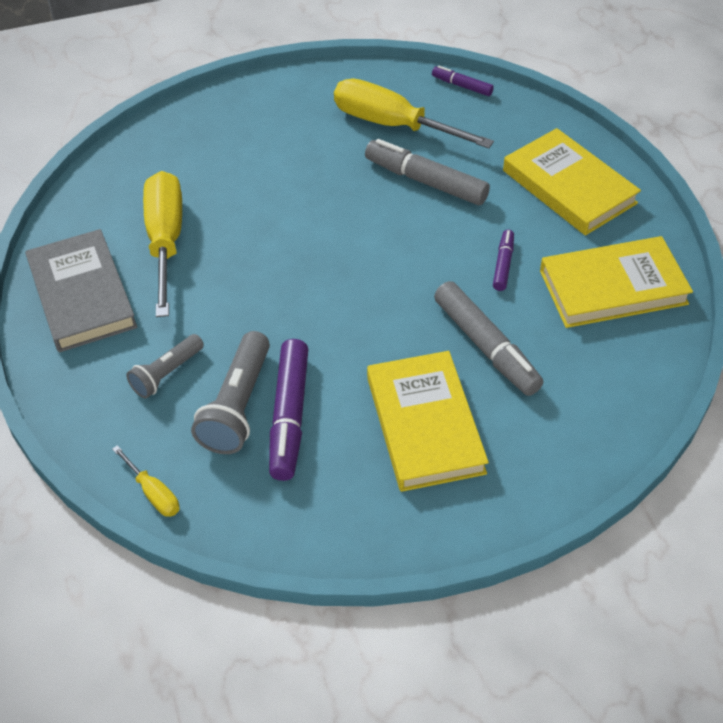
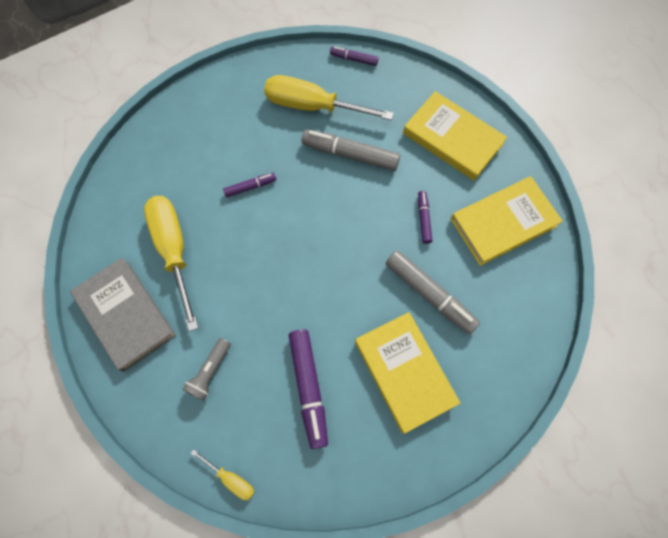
camera: 15 degrees left, 20 degrees up
grey flashlight [191,331,270,454] -> none
none -> purple marker [223,173,276,197]

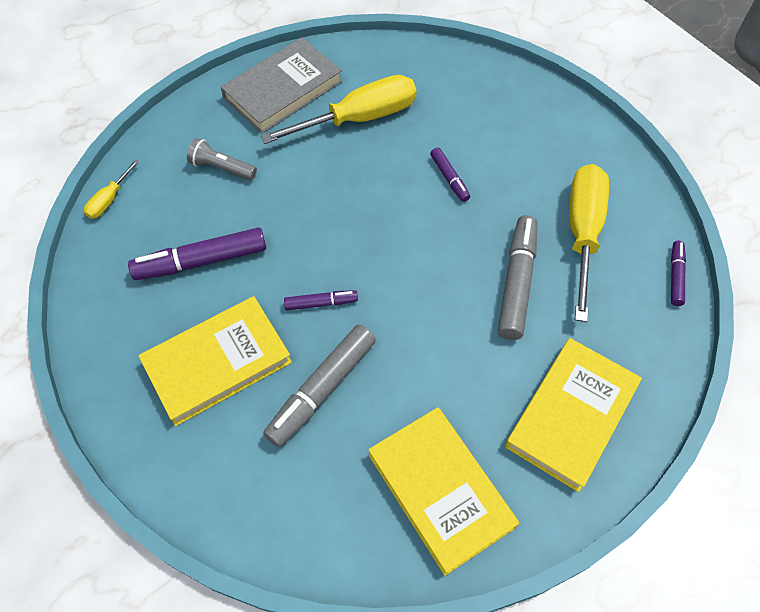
camera: 85 degrees right, 10 degrees down
purple marker [418,191,432,244] -> purple marker moved to [284,290,358,310]

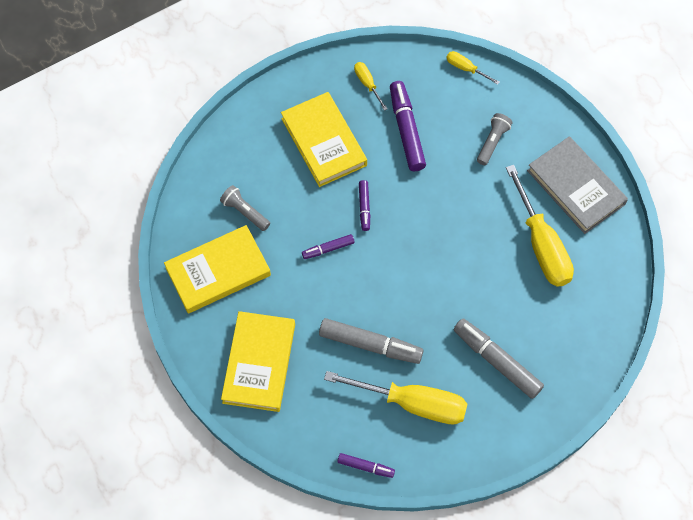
camera: 95 degrees right, 5 degrees up
grey marker [263,324,376,447] -> grey marker moved to [454,319,544,399]
purple marker [430,147,470,202] -> purple marker moved to [302,234,355,259]
yellow book [505,338,642,492] -> yellow book turned 60 degrees clockwise [221,311,295,412]
none -> grey flashlight [220,185,270,231]
none -> yellow screwdriver [354,62,388,111]

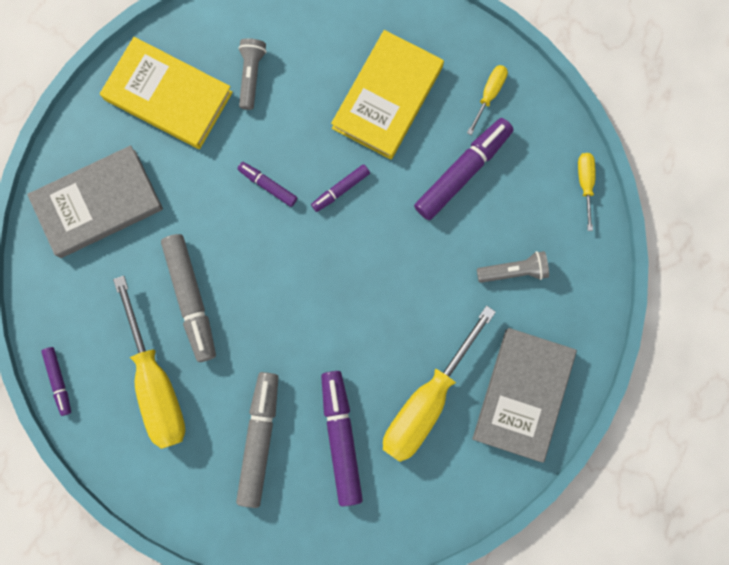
camera: 55 degrees right, 15 degrees up
yellow book [221,311,295,412] -> grey book [27,145,163,258]
none -> purple marker [321,371,363,506]

